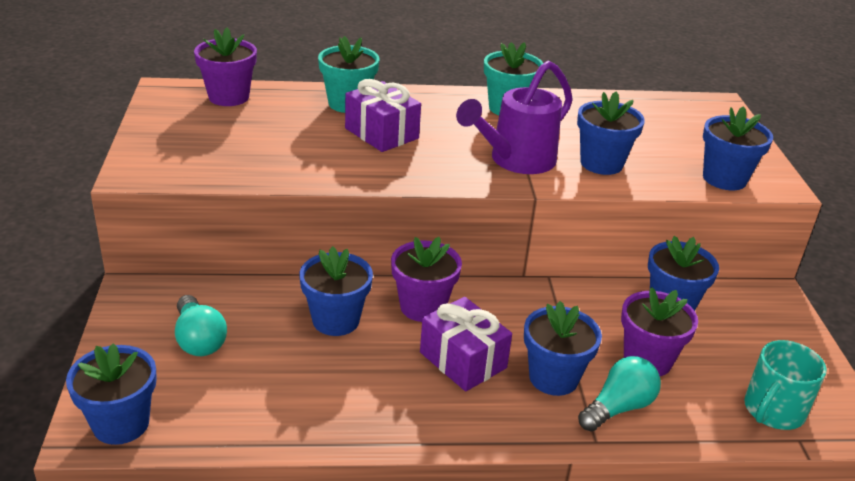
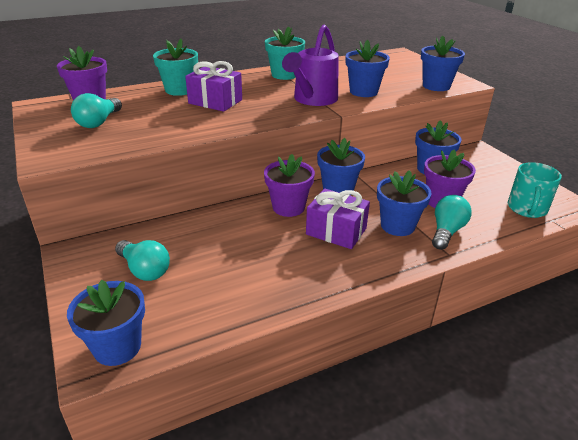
camera: 20 degrees left, 0 degrees up
blue flower pot [299,246,373,336] -> blue flower pot moved to [317,138,365,193]
none -> turquoise light bulb [71,93,122,128]

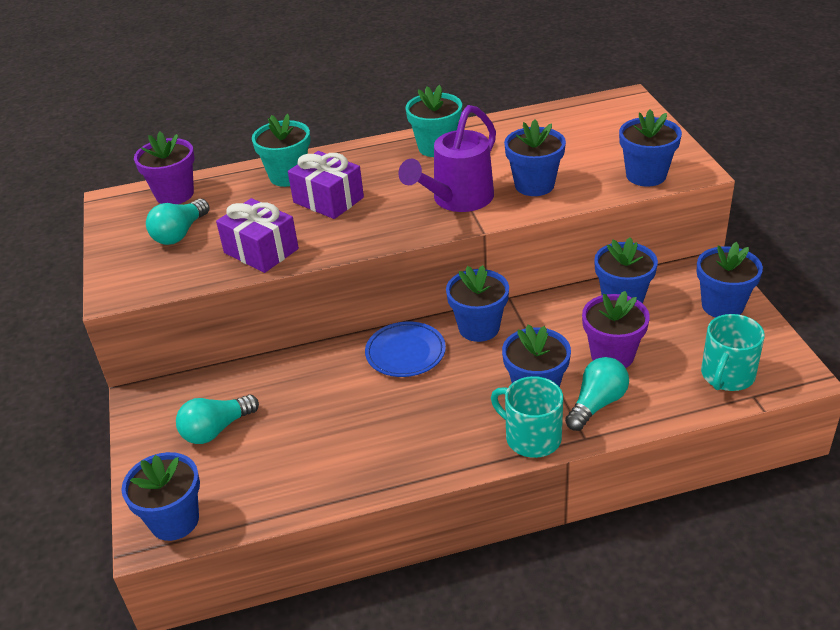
camera: 15 degrees right, 5 degrees up
turquoise light bulb [115,240,170,281] -> turquoise light bulb turned 90 degrees clockwise [176,395,259,444]
purple flower pot [264,154,315,217] -> blue plate [365,322,446,377]
purple gift [306,188,370,249] -> purple gift moved to [216,198,299,273]
none -> turquoise mug [491,376,563,458]
none -> blue flower pot [697,242,763,318]

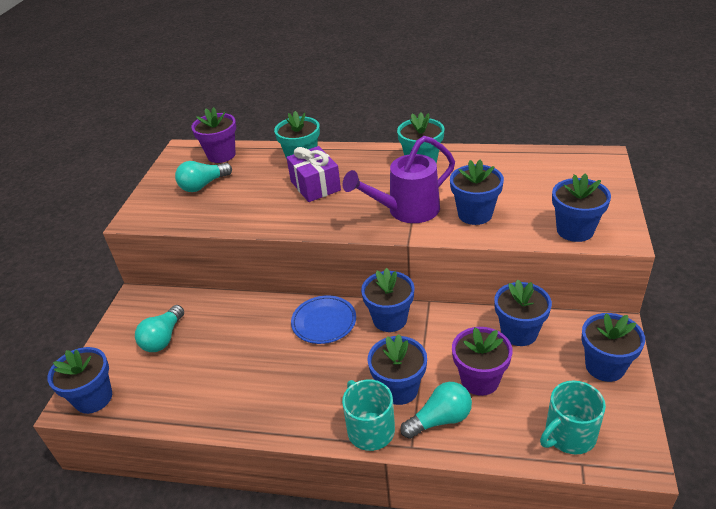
camera: 25 degrees right, 0 degrees up
turquoise light bulb [176,395,259,444] -> turquoise light bulb turned 60 degrees counterclockwise [135,305,184,352]
purple gift [216,198,299,273] -> none

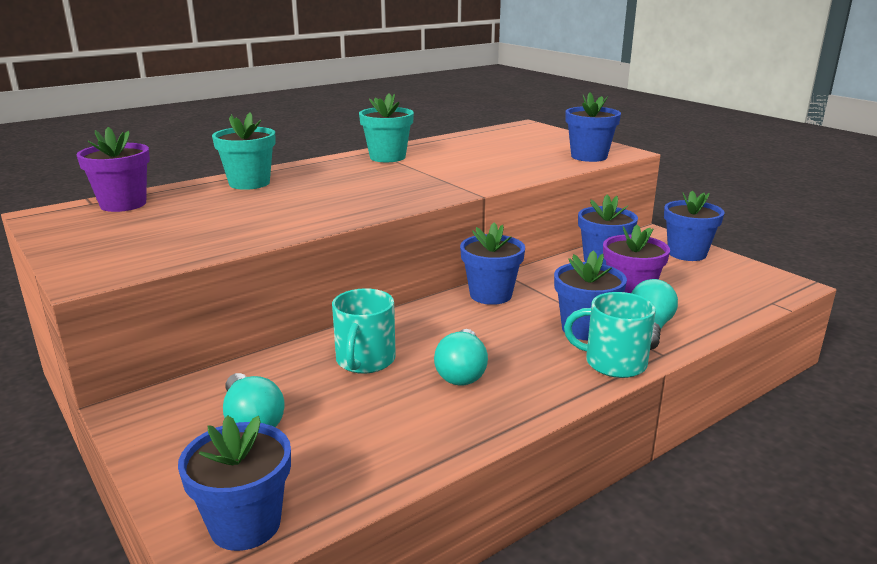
camera: 50 degrees left, 15 degrees down
turquoise light bulb [175,161,232,192] -> turquoise light bulb moved to [434,329,488,386]
purple gift [286,146,341,202] -> none
blue plate [291,295,356,344] -> none
purple watering can [343,136,455,223] -> none
blue flower pot [450,159,504,225] -> none
turquoise mug [540,381,606,455] -> turquoise mug moved to [332,288,396,374]

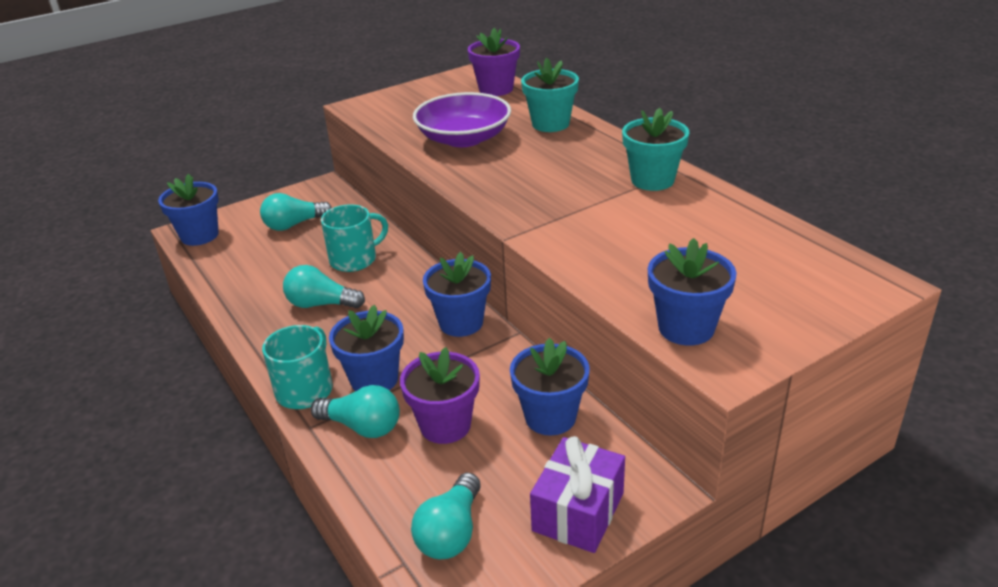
camera: 95 degrees right, 10 degrees up
turquoise mug [332,288,396,374] -> turquoise mug turned 135 degrees clockwise [321,204,388,272]
blue flower pot [664,191,725,261] -> purple gift [530,436,625,553]
none -> turquoise light bulb [411,473,481,559]
none -> purple bowl [413,92,511,147]

